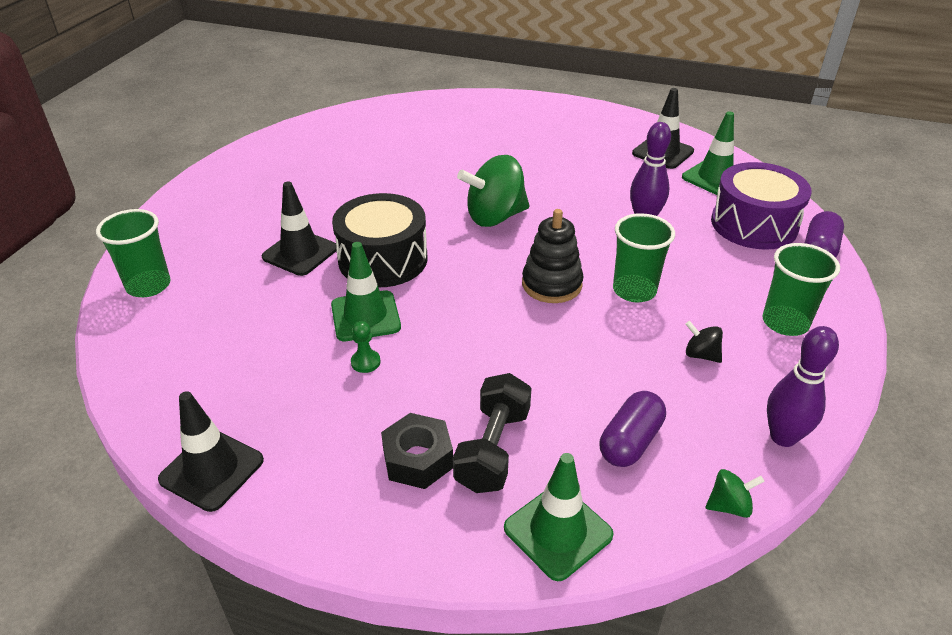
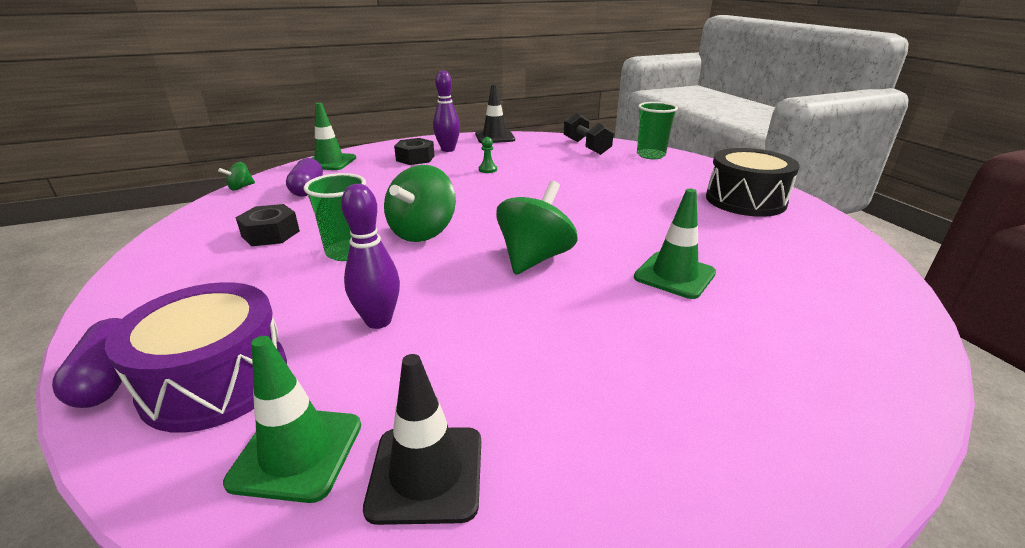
camera: 140 degrees right, 10 degrees down
black traffic cone [262,182,337,276] -> none
green traffic cone [331,242,401,341] -> green traffic cone moved to [634,189,716,299]
black drum [332,193,427,287] -> black drum moved to [706,148,800,217]
black dumbbell [453,373,532,493] -> black dumbbell moved to [563,113,614,155]
black stacking toy [522,209,583,303] -> green spinning top [384,165,456,242]
black spinning top [686,321,723,363] -> black nut [235,204,300,246]
green cup [762,243,840,336] -> none
purple bowling pin [767,326,839,447] -> purple bowling pin moved to [433,70,460,152]

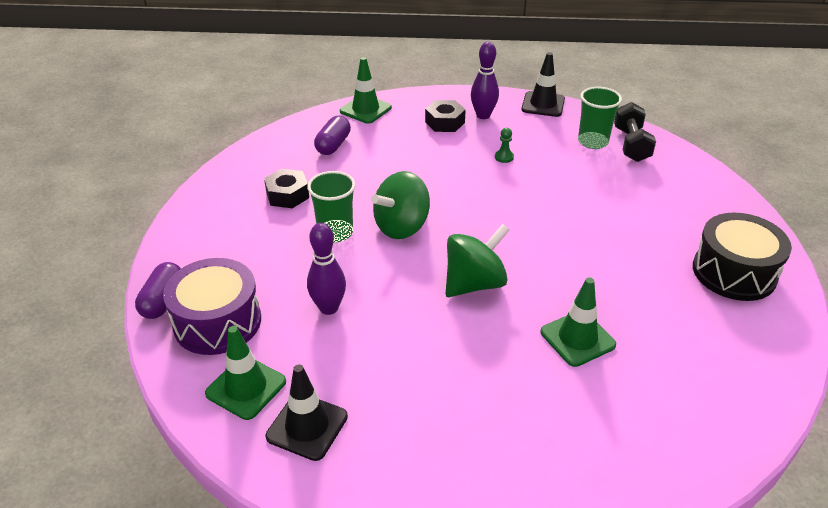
camera: 25 degrees right, 10 degrees up
green spinning top [218,162,255,190] -> none
green cup [637,102,678,159] -> green cup moved to [578,87,622,149]

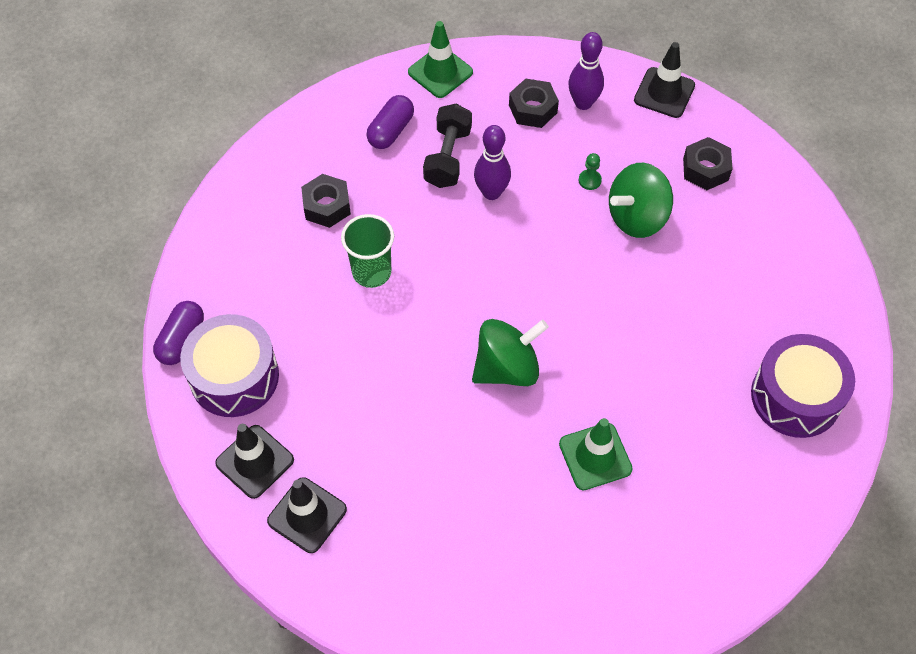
camera: 10 degrees right, 20 degrees up
green traffic cone [205,326,286,420] -> black traffic cone [215,424,294,499]
purple bowling pin [307,223,346,315] -> purple bowling pin moved to [474,125,511,200]
green spinning top [371,171,430,239] -> green spinning top moved to [609,163,673,238]
green cup [578,87,622,149] -> black nut [683,137,732,190]
black dumbbell [614,102,656,162] -> black dumbbell moved to [423,104,472,188]
black drum [693,213,792,301] -> purple drum [751,334,855,438]

